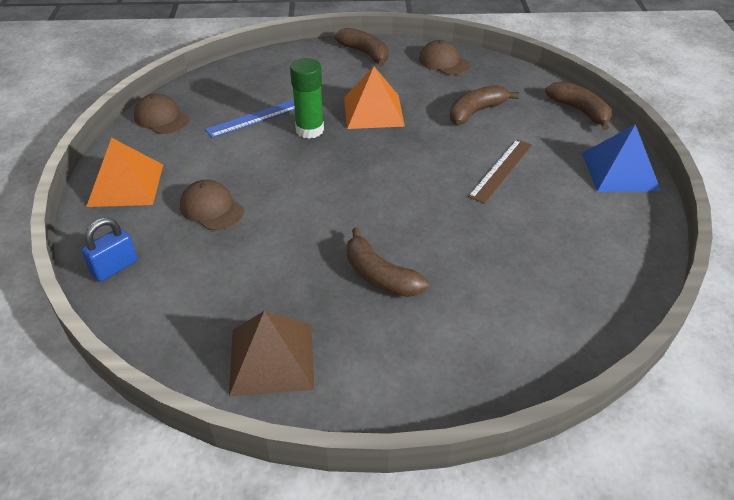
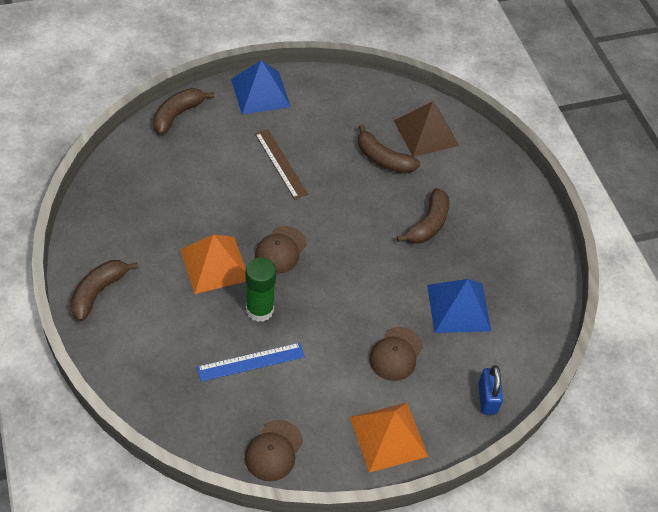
camera: 110 degrees left, 10 degrees up
blue padlock [81,218,137,282] -> blue padlock turned 60 degrees clockwise [478,365,503,415]
blue ruler [205,100,295,138] -> blue ruler turned 60 degrees counterclockwise [197,343,305,382]
brown pyramid [229,311,314,396] -> brown pyramid moved to [394,101,459,157]
brown cap [419,40,470,75] -> brown cap moved to [255,226,307,274]
brown banana [450,85,519,125] -> brown banana moved to [358,124,420,174]
brown ruler [468,139,532,204] -> brown ruler turned 45 degrees clockwise [255,129,308,199]
none -> blue pyramid [427,279,491,333]

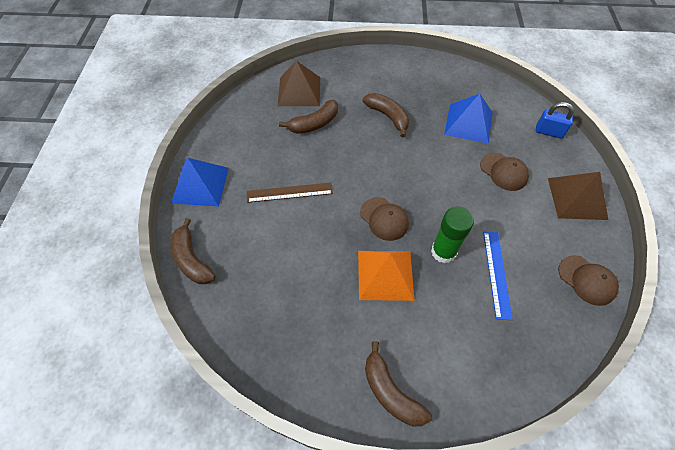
camera: 65 degrees left, 5 degrees up
orange pyramid [350,403,428,473] -> brown pyramid [548,172,608,220]

